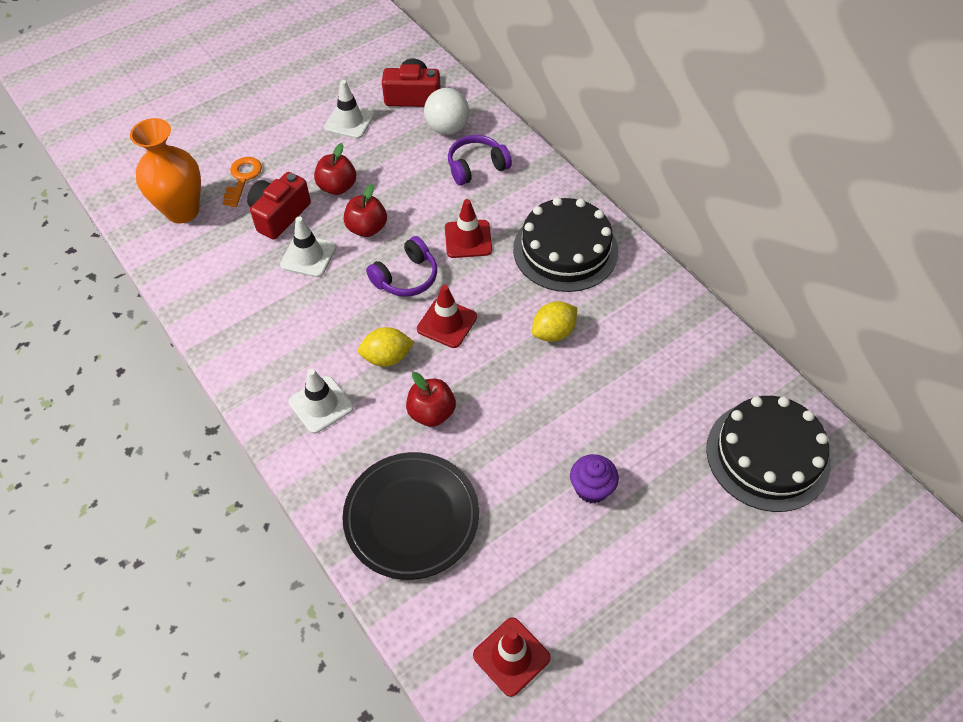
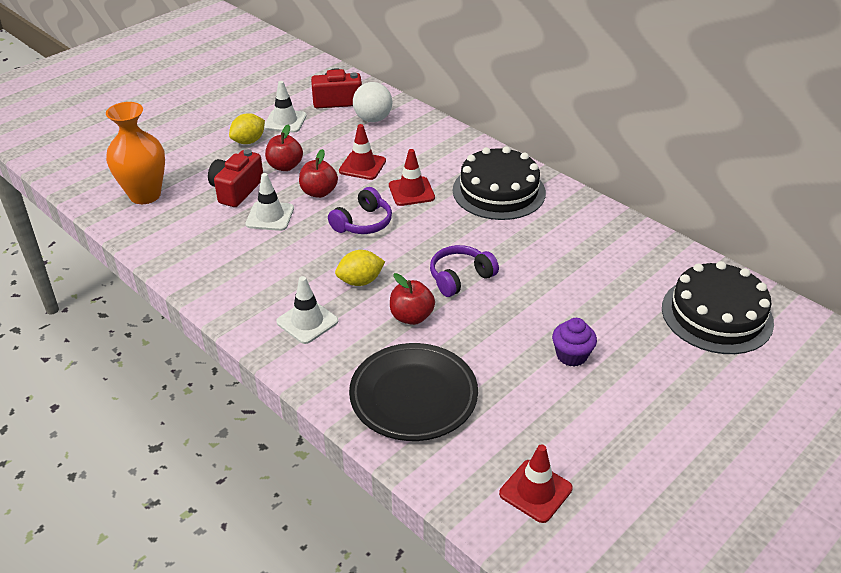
camera: 10 degrees left, 15 degrees down
orange key [223,157,262,207] -> none
red traffic cone [417,285,477,348] -> red traffic cone moved to [339,124,386,180]
purple headphones [448,135,512,186] -> purple headphones moved to [430,245,499,297]
yellow lemon [532,301,577,342] -> yellow lemon moved to [229,113,265,144]

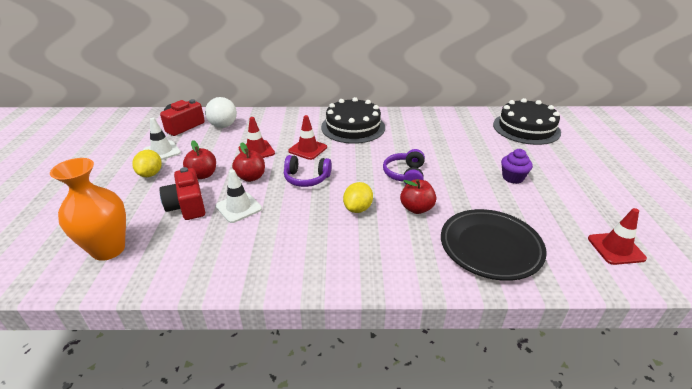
camera: 45 degrees left, 5 degrees down
white traffic cone [276,276,338,344] -> none
purple headphones [328,187,392,234] -> purple headphones turned 105 degrees clockwise [284,155,332,187]

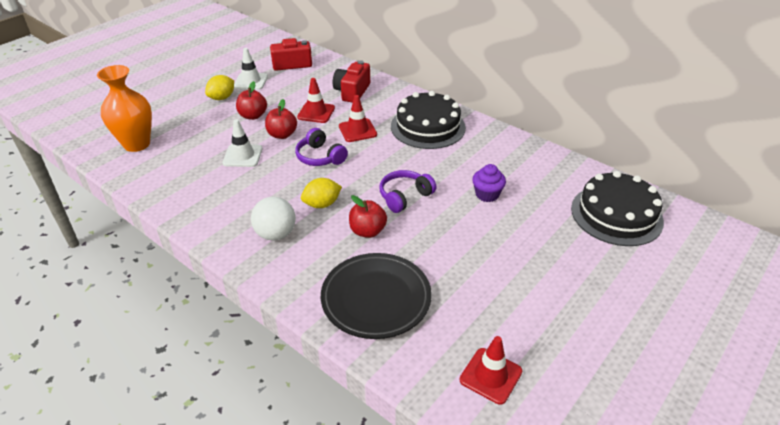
camera: 40 degrees right, 5 degrees up
red camera [159,167,205,220] -> red camera moved to [333,60,370,103]
white ball [205,97,237,128] -> white ball moved to [251,197,296,241]
purple cupcake [501,149,533,184] -> purple cupcake moved to [472,164,506,202]

